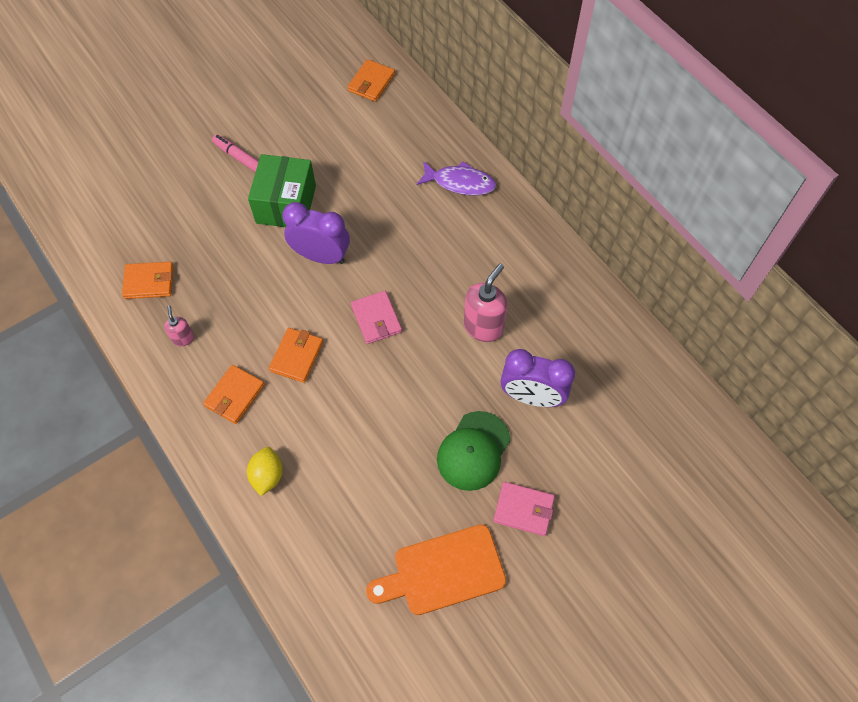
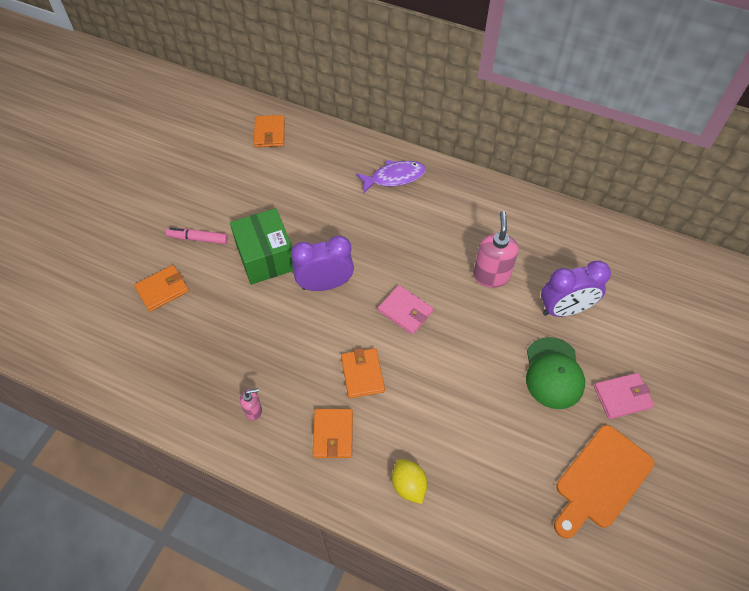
camera: 30 degrees left, 5 degrees down
orange wallet [122,262,173,299] -> orange wallet moved to [134,265,189,312]
pink soap dispenser [164,306,194,346] -> pink soap dispenser turned 120 degrees clockwise [240,389,262,421]

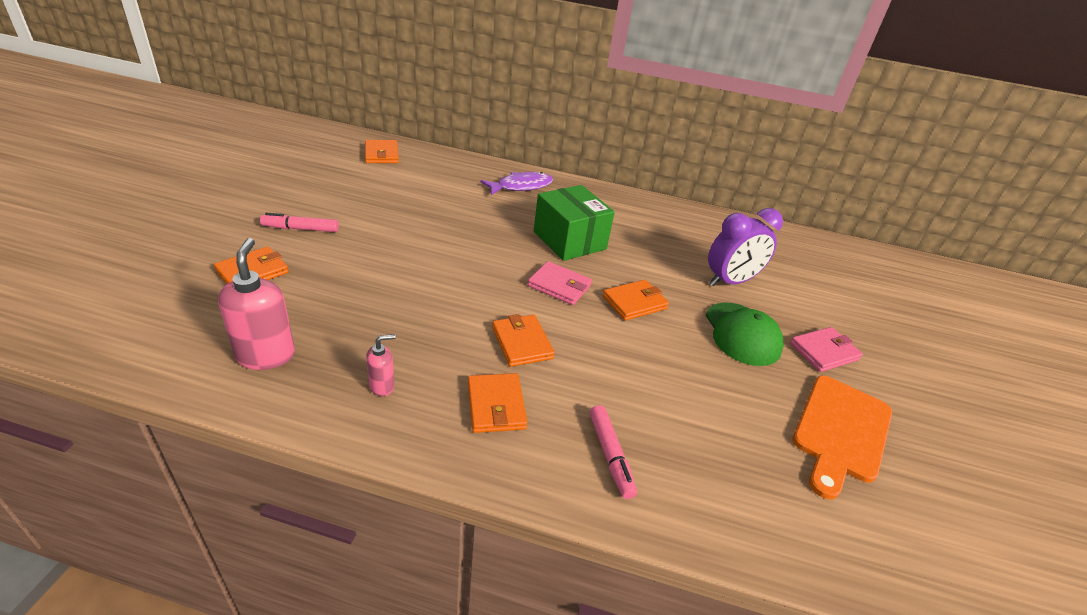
camera: 15 degrees left, 20 degrees down
green box [230,208,293,285] -> green box moved to [534,185,615,261]
purple clock [291,236,354,291] -> none
yellow lemon [392,459,427,504] -> pink marker [590,405,637,499]
pink soap dispenser [473,211,519,288] -> pink soap dispenser moved to [218,238,295,370]
none -> orange wallet [603,280,669,321]

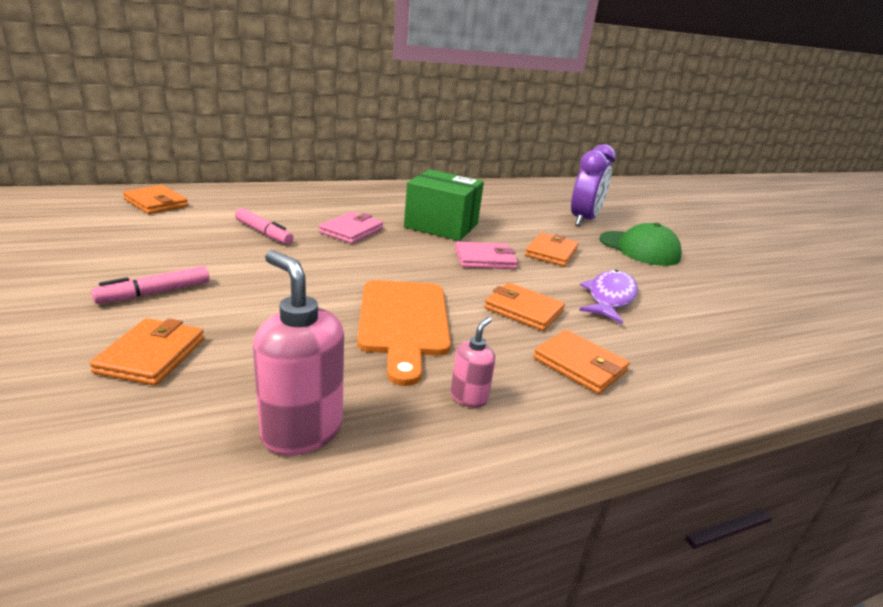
camera: 35 degrees left, 10 degrees down
purple fish [480,172,553,195] -> purple fish moved to [579,270,638,324]
pink marker [590,405,637,499] -> pink marker moved to [235,208,294,244]
pink wallet [790,327,863,372] -> pink wallet moved to [319,212,383,244]
orange cutting board [793,376,892,499] -> orange cutting board moved to [357,280,451,386]

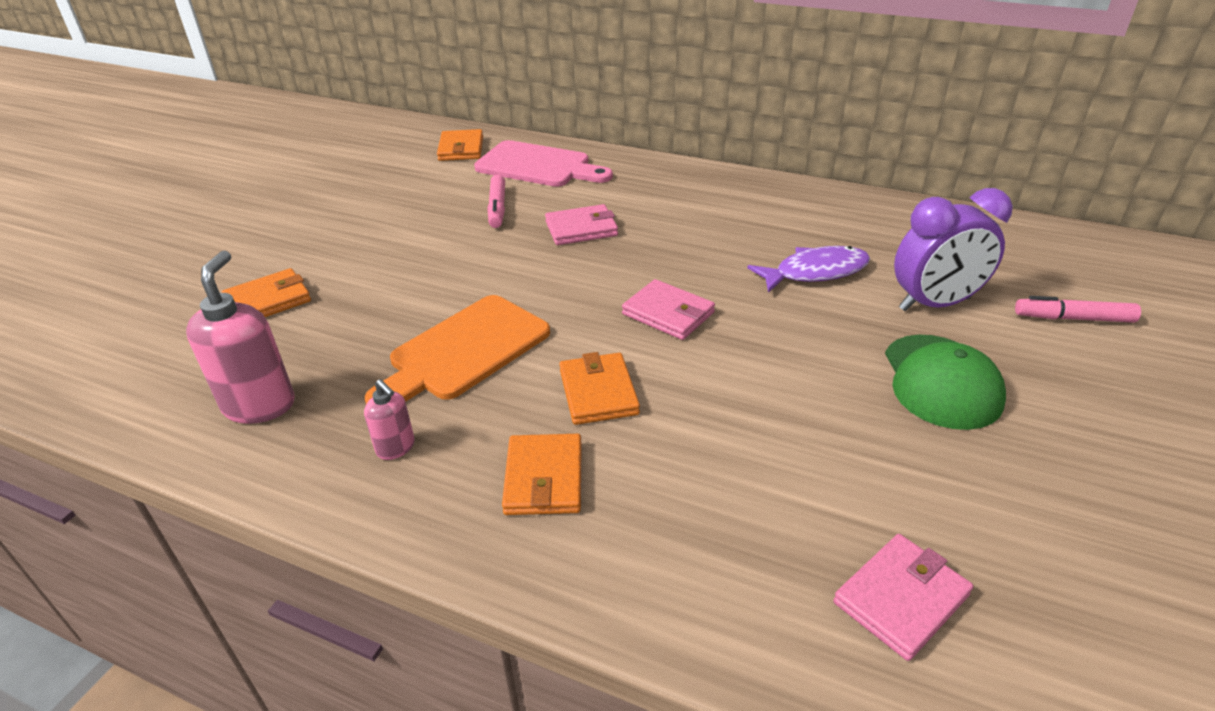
camera: 50 degrees right, 10 degrees up
pink marker [91,266,209,304] -> pink marker moved to [1015,296,1141,323]
green box [404,169,484,241] -> none
pink soap dispenser [451,317,495,408] -> pink soap dispenser turned 60 degrees clockwise [364,379,415,460]
orange wallet [525,233,579,266] -> none
purple fish [579,270,638,324] -> purple fish moved to [747,246,870,293]
none -> pink cutting board [474,140,613,187]
none -> pink wallet [833,534,973,661]

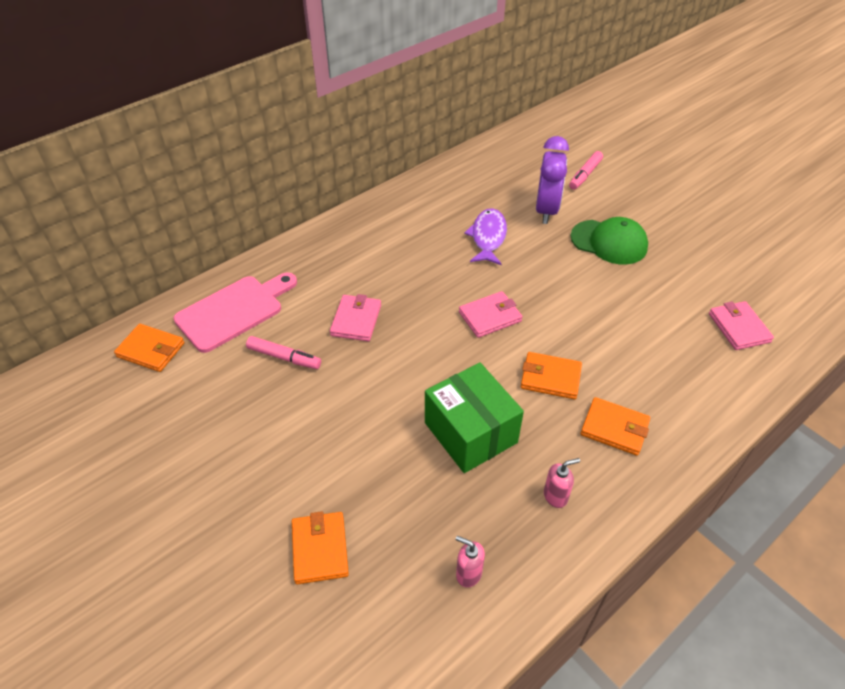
camera: 65 degrees left, 10 degrees up
pink soap dispenser [186,251,295,424] -> pink soap dispenser [456,536,485,587], size x0.53
orange cutting board [365,295,550,404] -> green box [425,363,524,473]

